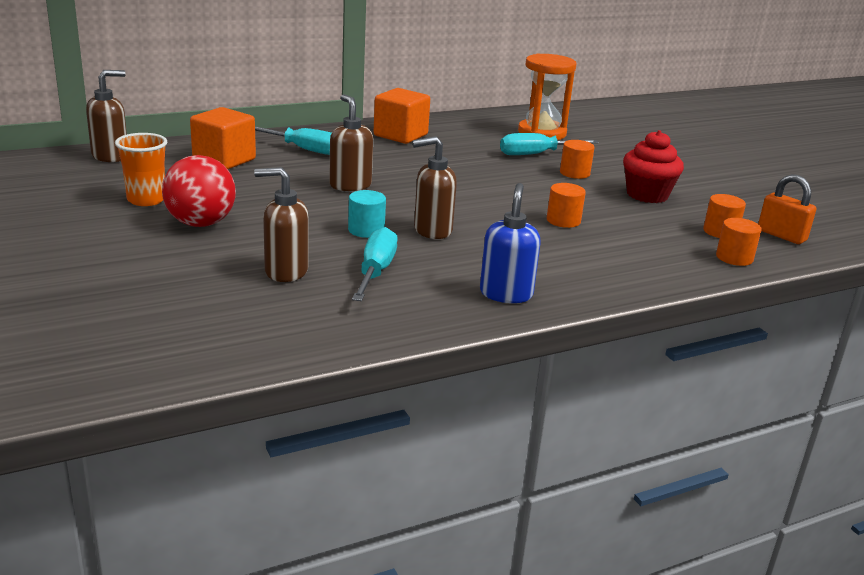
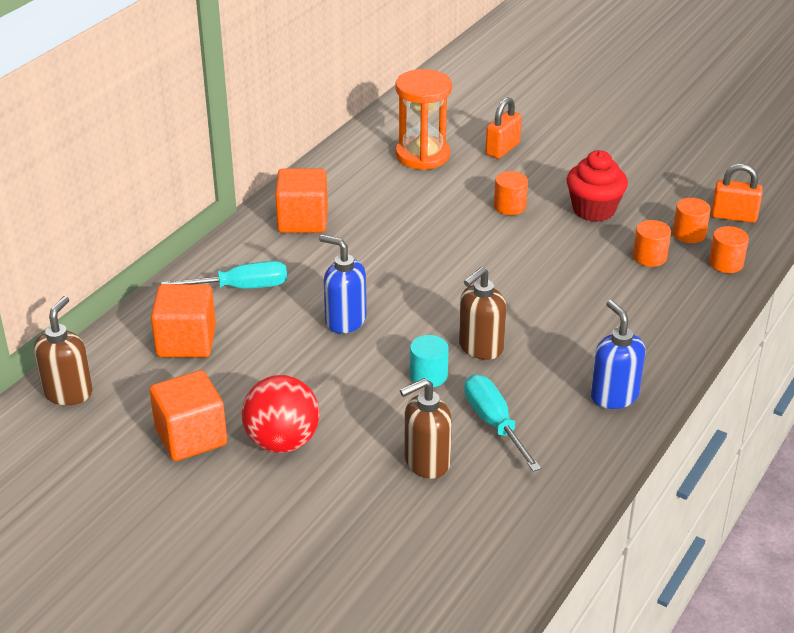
camera: 30 degrees left, 10 degrees up
orange cup [115,133,167,206] -> orange cube [149,370,227,461]
brown soap dispenser [329,94,373,191] -> blue soap dispenser [319,234,367,334]
turquoise screwdriver [500,133,599,155] -> none
orange cylinder [547,183,586,228] -> orange cylinder moved to [633,220,671,267]
none -> orange padlock [485,97,522,159]

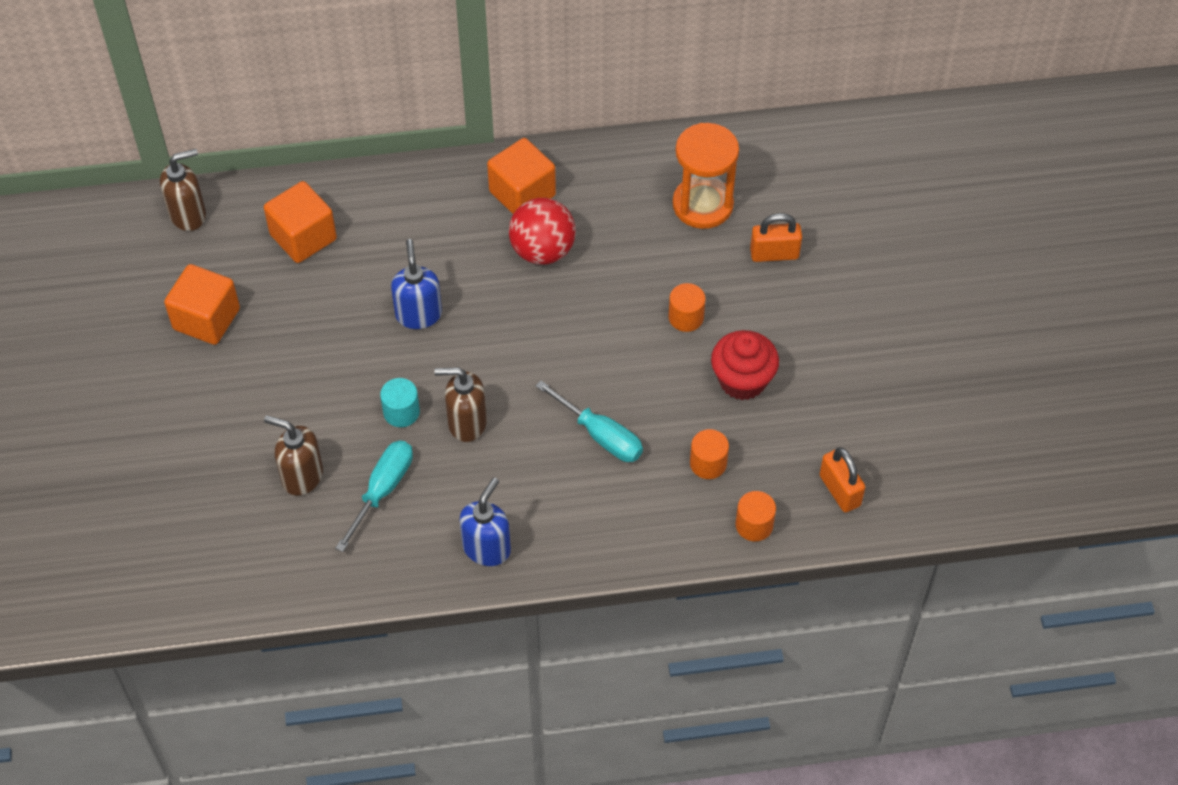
camera: 50 degrees right, 20 degrees up
turquoise screwdriver [161,261,287,289] -> turquoise screwdriver moved to [536,381,643,462]
red ball [242,375,320,453] -> red ball moved to [509,198,576,265]
orange cylinder [673,198,711,243] -> none

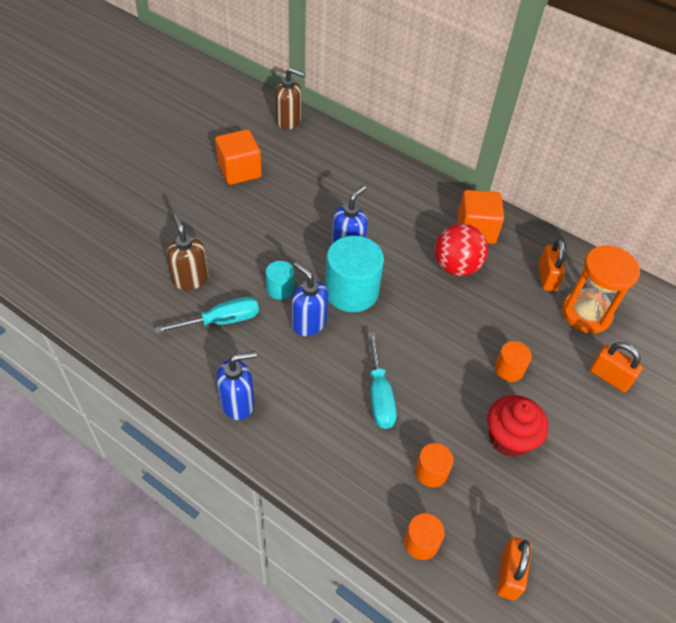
camera: 40 degrees right, 5 degrees down
orange cube [264,181,337,263] -> none
brown soap dispenser [434,367,487,442] -> blue soap dispenser [292,262,328,336]
none -> turquoise cylinder [325,236,384,312]
none -> orange padlock [538,239,566,291]

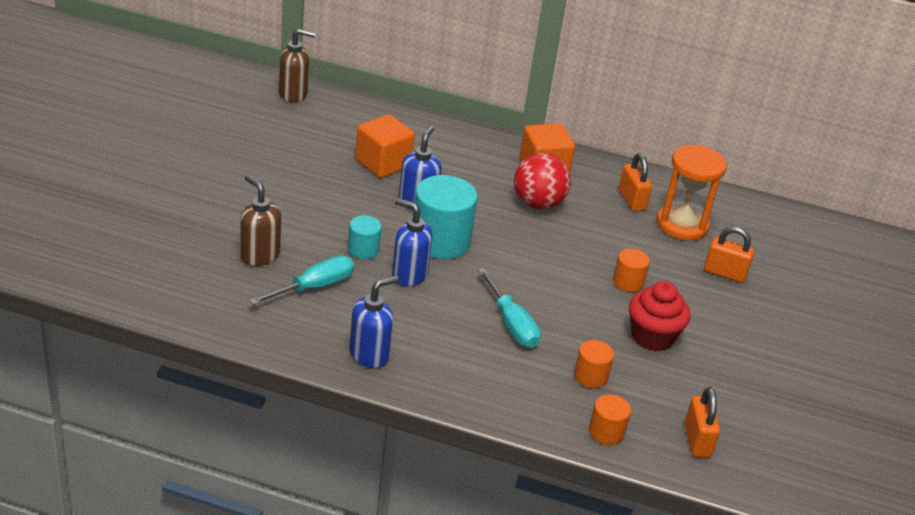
camera: 20 degrees left, 15 degrees down
orange cube [215,129,262,185] -> orange cube moved to [355,114,415,178]

